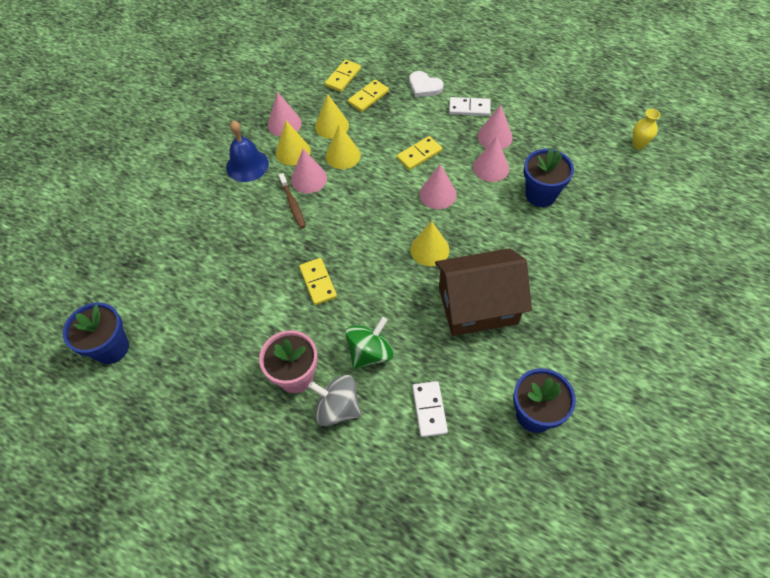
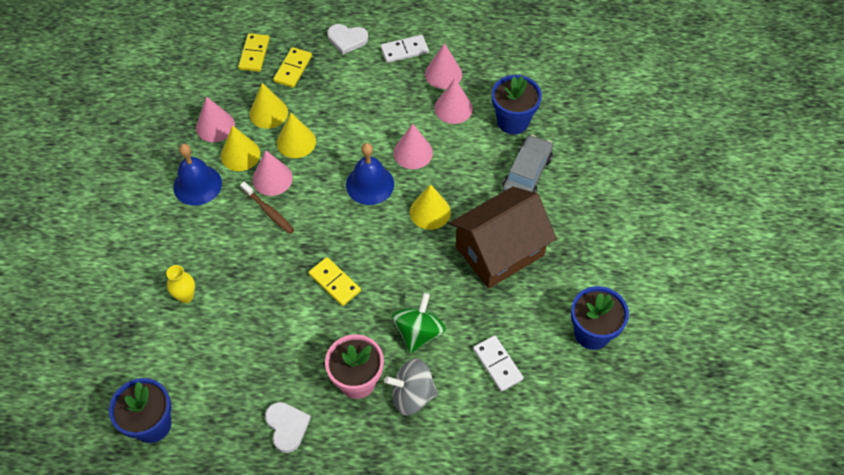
camera: 25 degrees left, 0 degrees up
yellow domino [397,136,442,170] -> none
yellow vase [632,109,660,150] -> yellow vase moved to [166,265,195,303]
none -> white heart [265,402,311,453]
none -> blue bell [346,143,394,205]
none -> grey car [503,135,553,193]

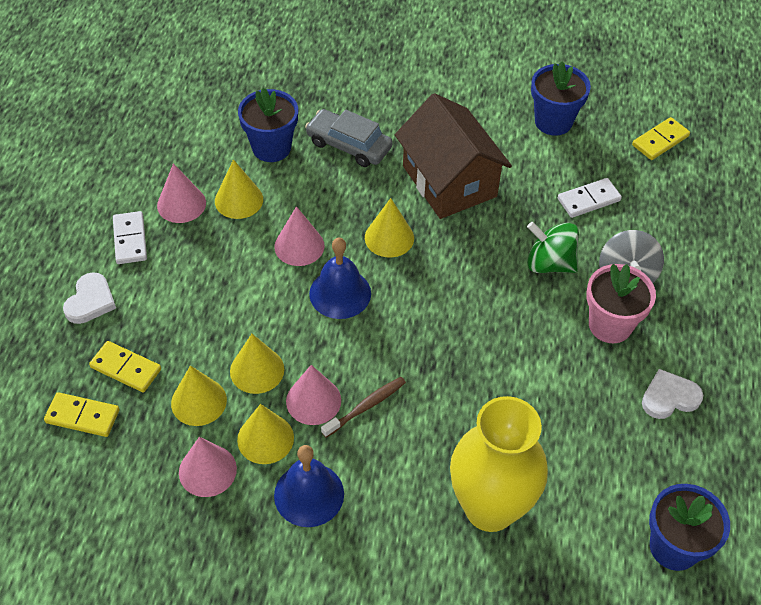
camera: 85 degrees left, 5 degrees down
yellow vase [166,265,195,303] -> yellow vase [450,396,548,532], size x2.50
yellow domino [309,257,361,306] -> yellow domino moved to [632,117,690,160]
pink cone [434,78,473,124] -> yellow cone [215,159,263,219]

